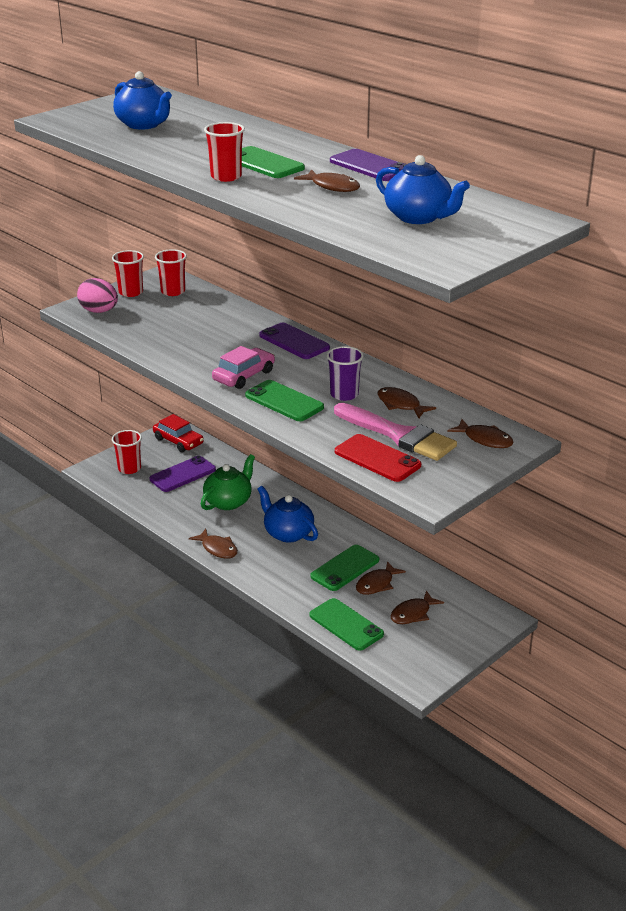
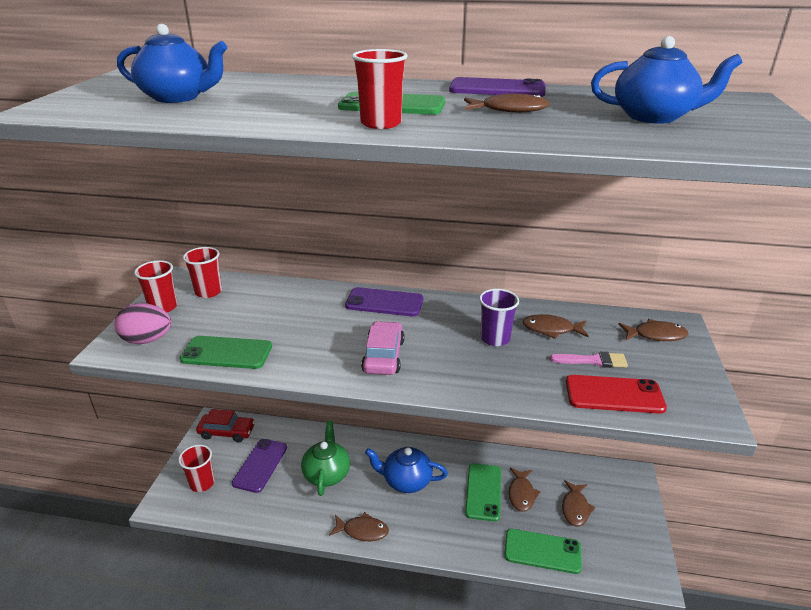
camera: 35 degrees left, 0 degrees up
green phone [245,380,324,421] -> green phone moved to [180,336,272,369]
pink brush [334,403,457,461] -> pink brush [550,352,628,368], size x0.51

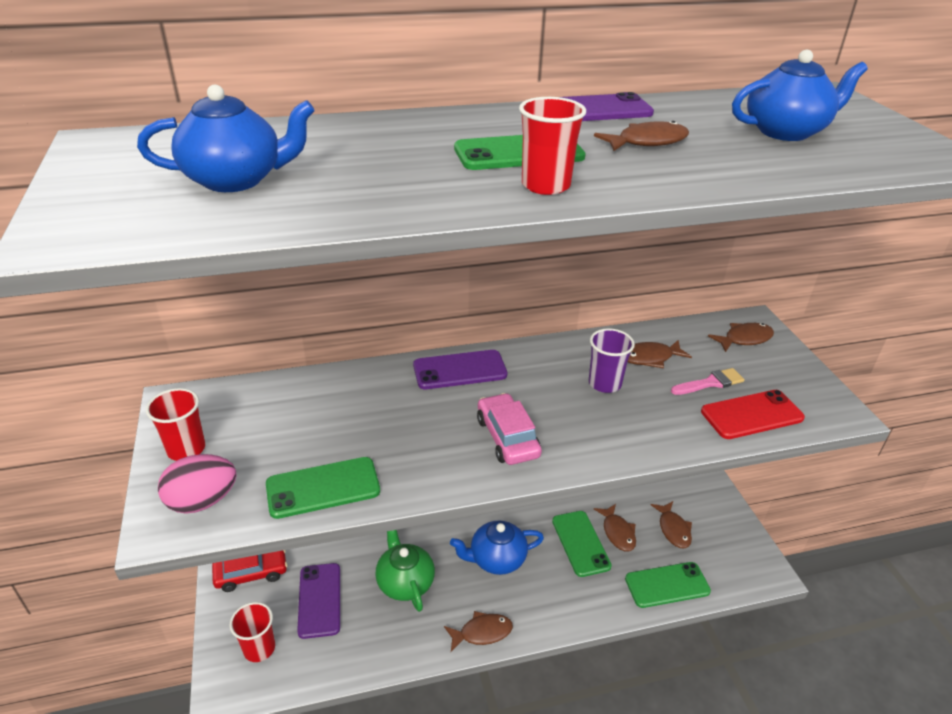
camera: 25 degrees left, 5 degrees up
red cup [183,247,222,298] -> none

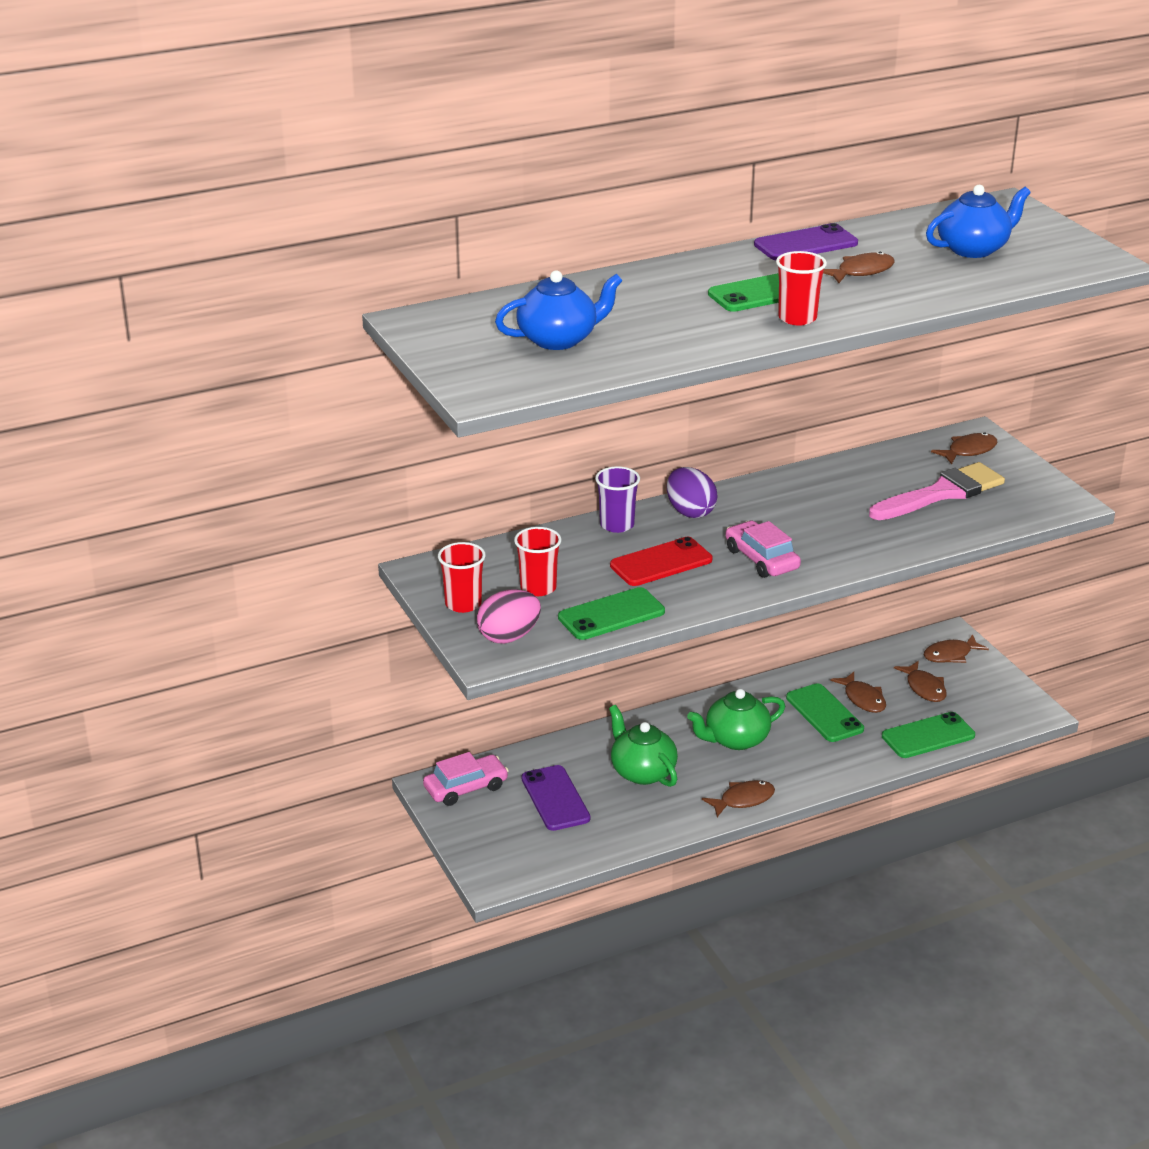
camera: 10 degrees left, 5 degrees down
red car [212,550,288,592] -> pink car [423,752,509,806]
red cup [229,602,275,662] -> red cup moved to [514,527,561,596]
purple phone [413,350,507,389] -> purple egg [667,467,718,518]
blue teapot [450,521,544,575] -> green teapot [687,689,785,750]
purple cup [589,328,635,393] -> purple cup moved to [595,466,640,533]
brown fish [628,340,692,368] -> brown fish moved to [924,634,989,663]
pink brush [671,368,745,395] -> pink brush [869,462,1005,520], size x1.95
red phone [701,390,805,439] -> red phone moved to [610,537,713,586]

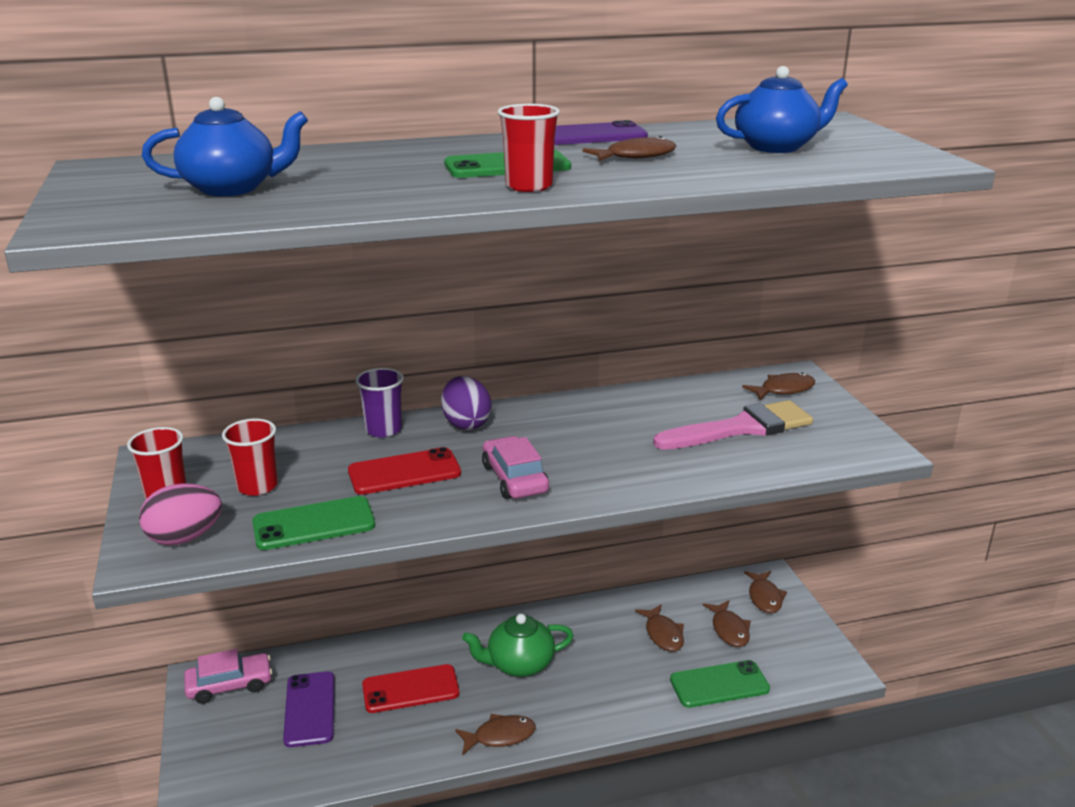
camera: 10 degrees right, 5 degrees down
green teapot [609,705,678,787] -> red phone [362,664,459,713]
green phone [786,683,864,742] -> none
brown fish [924,634,989,663] -> brown fish turned 75 degrees counterclockwise [744,571,787,613]

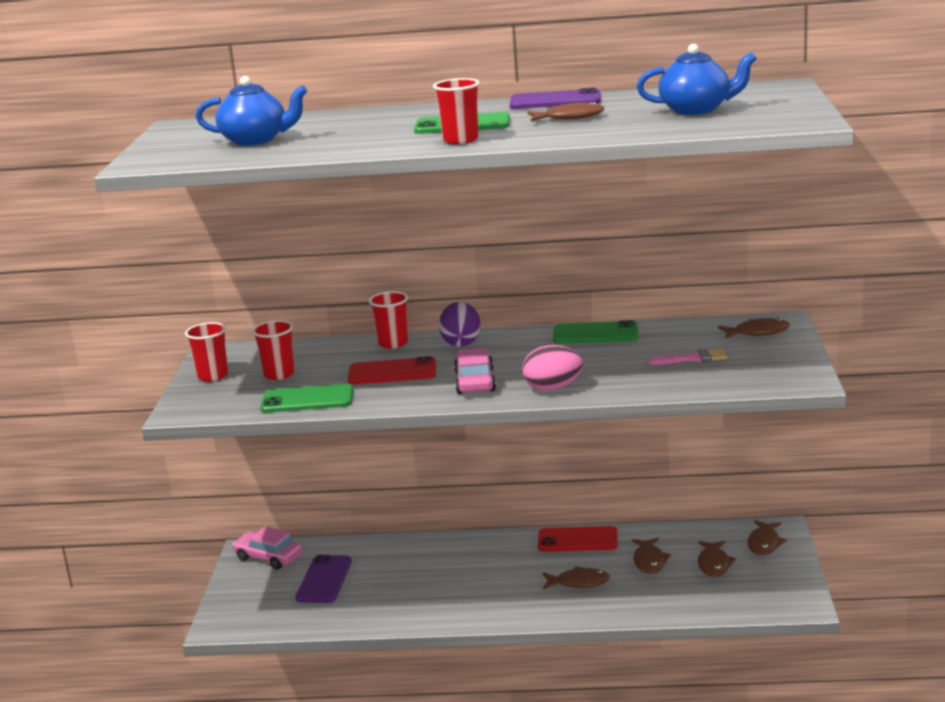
camera: 20 degrees right, 5 degrees down
pink egg [139,483,222,545] -> pink egg moved to [522,345,583,391]
pink car [184,649,273,704] -> pink car turned 150 degrees counterclockwise [232,526,302,570]
purple cup [355,368,404,438] -> red cup [369,291,408,349]
red phone [362,664,459,713] -> red phone moved to [538,526,618,552]
brown fish [455,714,536,755] -> brown fish moved to [543,566,610,589]
green teapot [462,614,574,677] -> none
pink brush [653,400,813,450] -> pink brush [648,349,727,365], size x0.51
green phone [670,660,770,708] -> green phone moved to [553,320,638,344]

